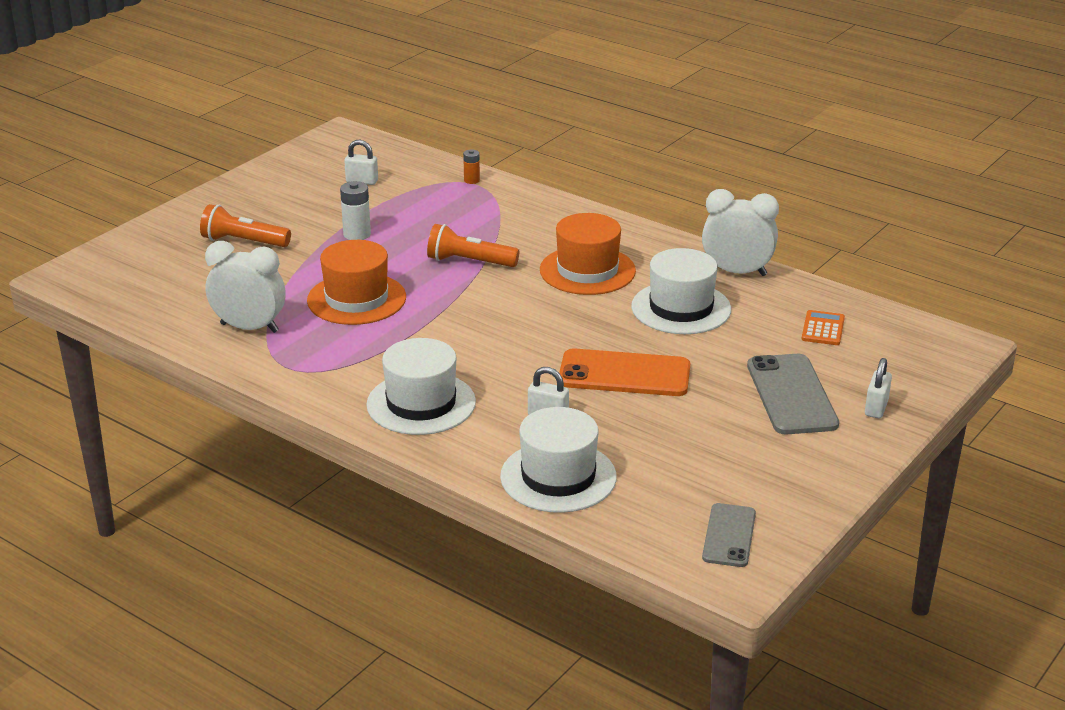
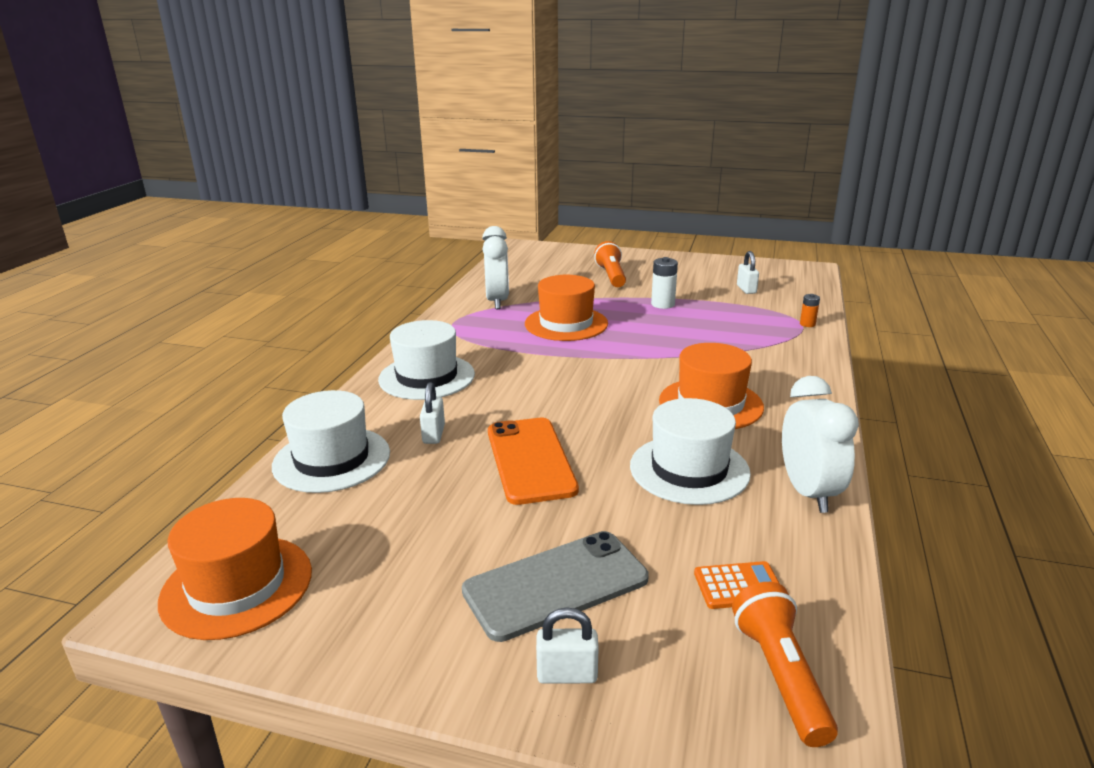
camera: 70 degrees right, 5 degrees down
orange flashlight [427,224,519,267] -> orange flashlight moved to [732,582,838,747]
grey phone [702,503,756,567] -> orange hat [158,498,312,640]

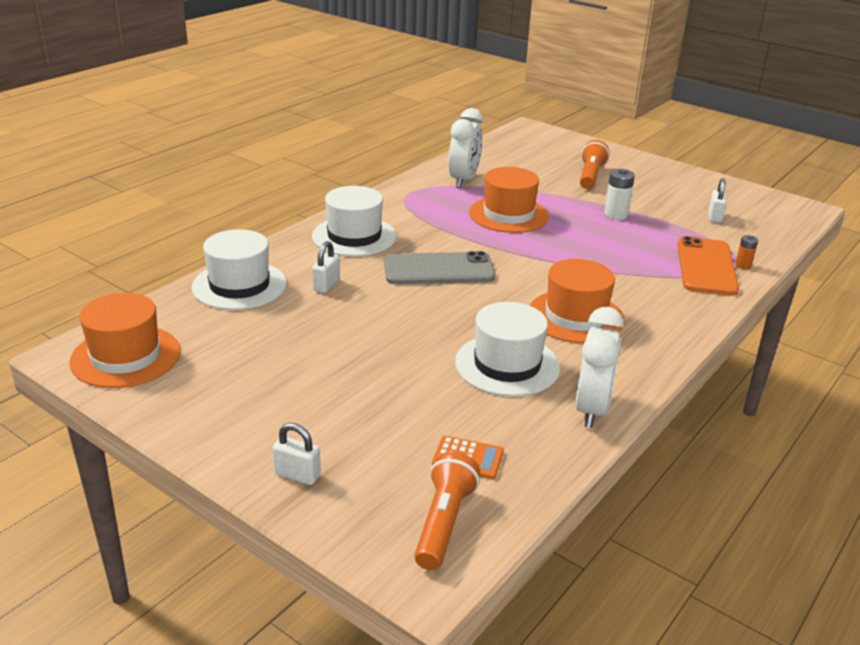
camera: 20 degrees right, 5 degrees up
grey phone [462,531,649,642] -> grey phone moved to [384,251,495,284]
orange phone [488,418,579,505] -> orange phone moved to [678,236,739,295]

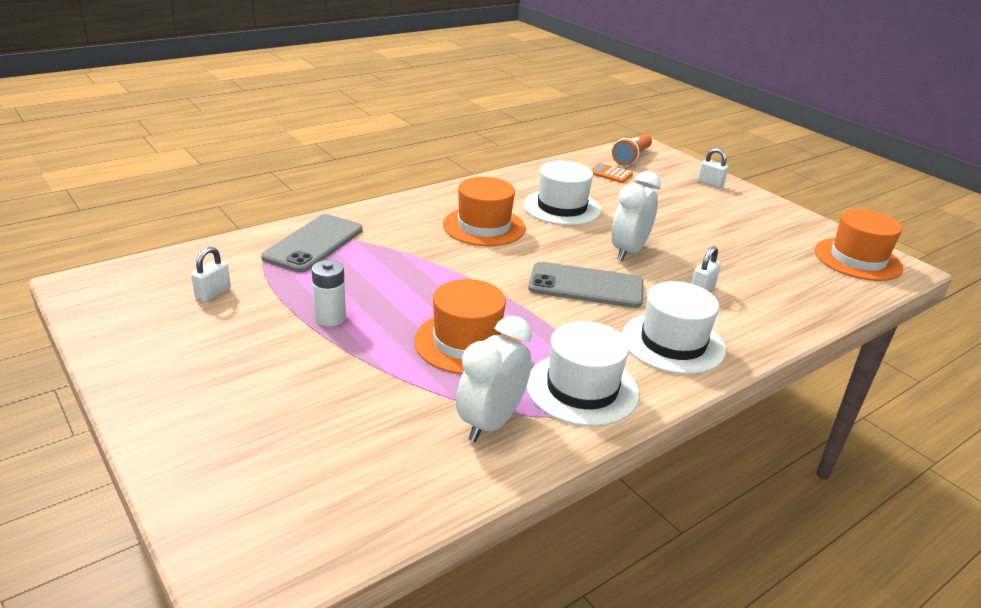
camera: 165 degrees left, 0 degrees up
white hat [191,229,287,310] -> white hat moved to [527,321,639,426]
white clock [575,307,624,428] -> white clock moved to [612,171,661,261]
orange flashlight [580,140,610,189] -> none
orange phone [678,236,739,295] -> grey phone [261,214,363,273]
orange battery [735,235,758,269] -> none

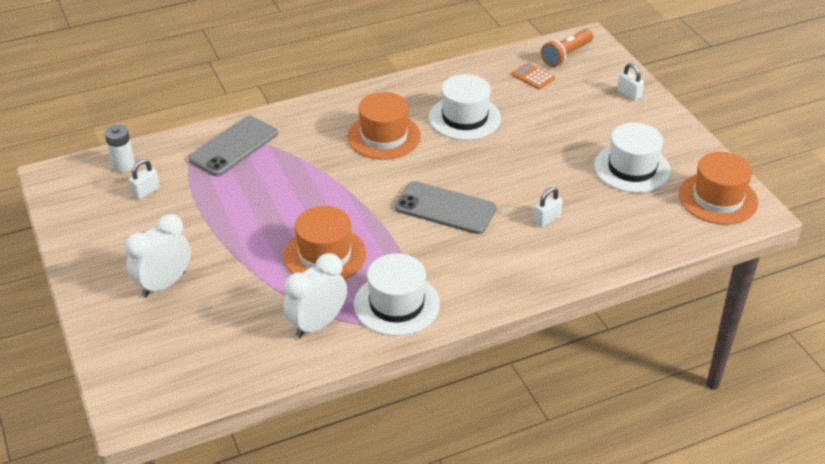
camera: 15 degrees right, 10 degrees up
white battery [312,260,346,326] -> white battery moved to [105,125,135,172]
white clock [612,171,661,261] -> white clock moved to [125,214,191,297]
white hat [622,281,726,374] -> white hat moved to [594,123,671,193]

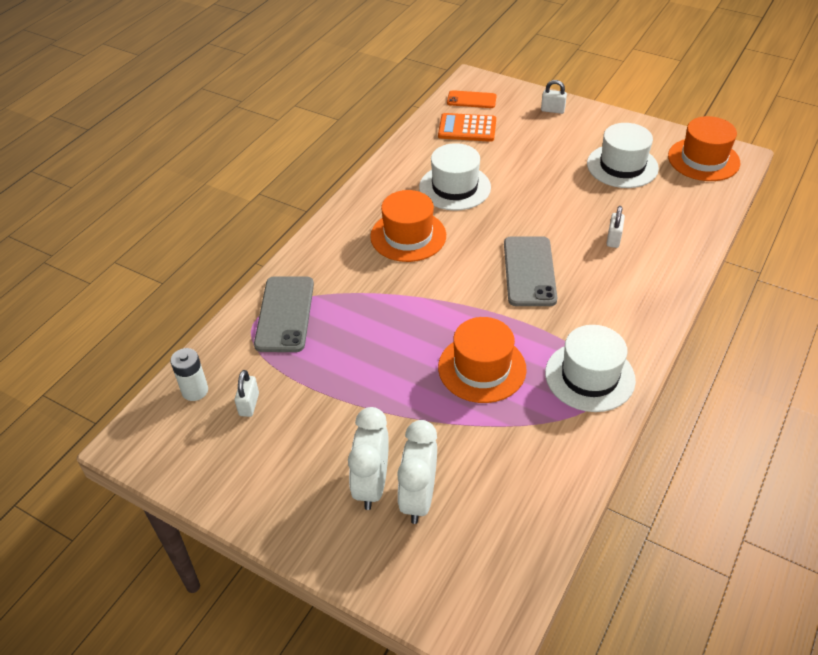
camera: 35 degrees left, 5 degrees up
white clock [283,253,347,338] -> white clock moved to [397,420,437,524]
grey phone [395,181,496,234] -> grey phone turned 75 degrees counterclockwise [504,236,557,306]
orange calculator [512,63,555,89] -> orange calculator [438,113,496,142], size x1.56
orange flashlight [541,29,593,67] -> orange phone [447,90,497,108]

